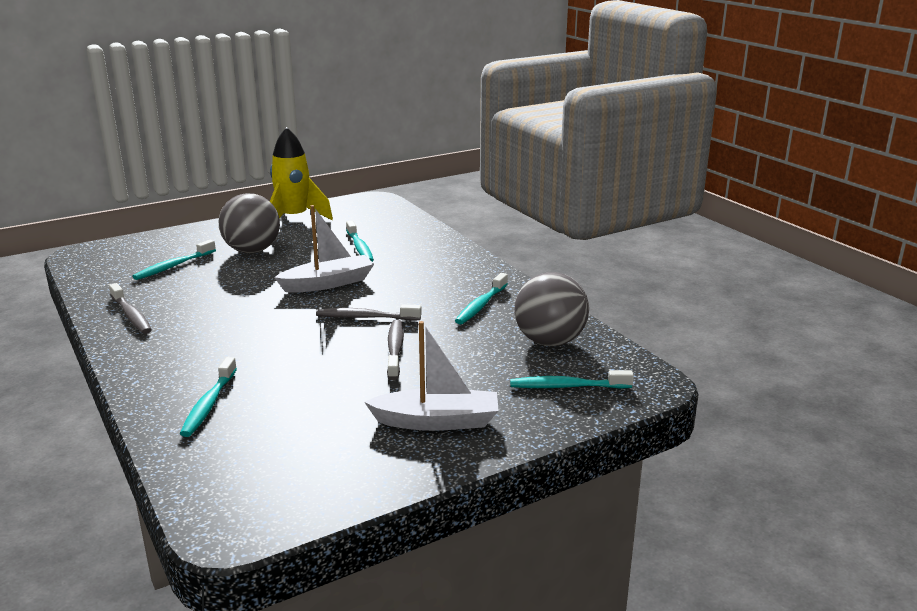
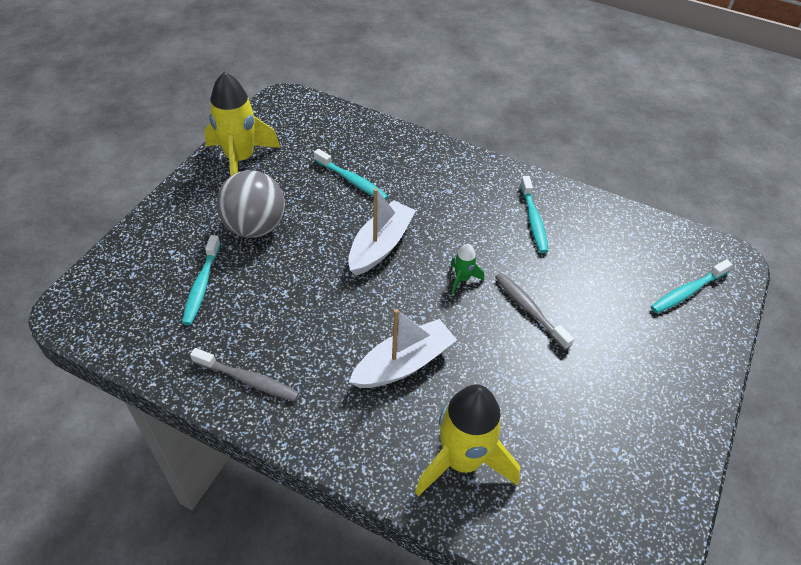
camera: 35 degrees left, 25 degrees up
turquoise toothbrush [180,357,237,437] -> yellow rocket [415,384,520,496]
grey toothbrush [316,304,422,320] -> green rocket [451,244,484,294]
white boat [364,321,499,431] -> white boat moved to [349,309,457,388]
grey ball [514,272,589,346] -> none

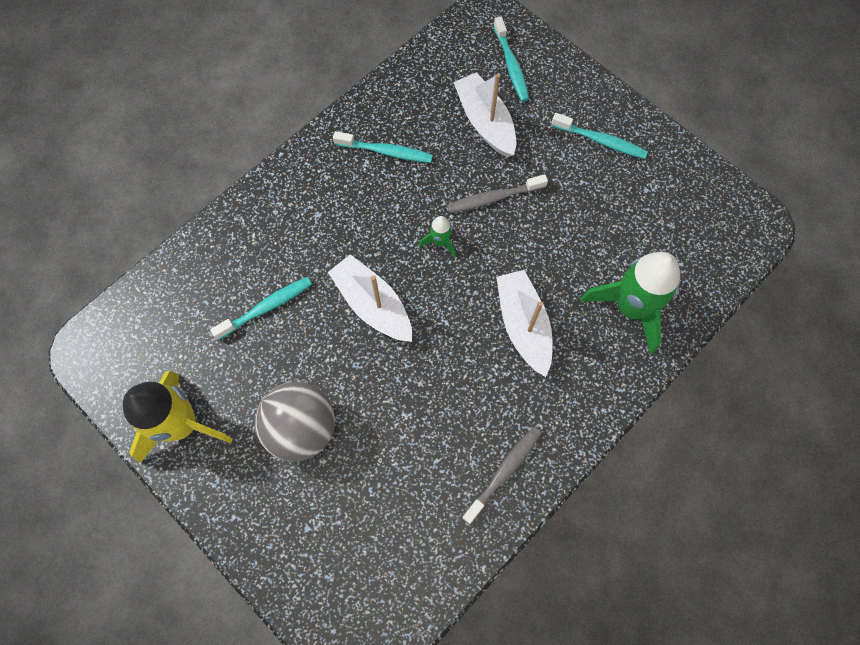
camera: 70 degrees left, 20 degrees up
turquoise toothbrush [182,235,221,325] -> turquoise toothbrush moved to [551,113,648,159]
yellow rocket [415,384,520,496] -> green rocket [580,252,680,354]
none -> white boat [453,72,516,157]

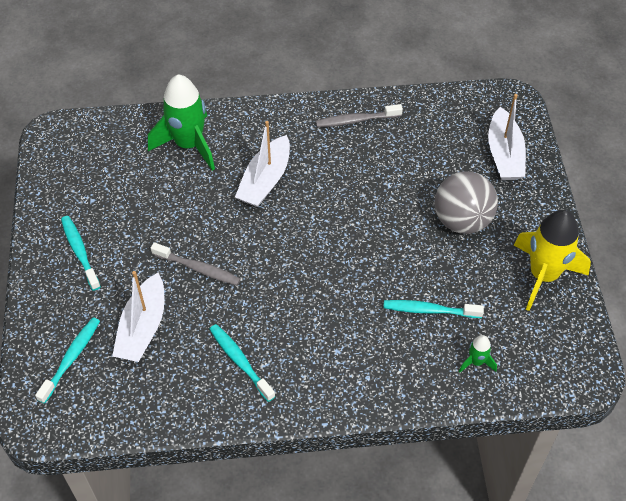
camera: 140 degrees left, 15 degrees down
white boat [328,254,412,342] -> white boat moved to [488,94,526,180]
green rocket [419,216,456,258] -> green rocket moved to [459,335,497,373]

